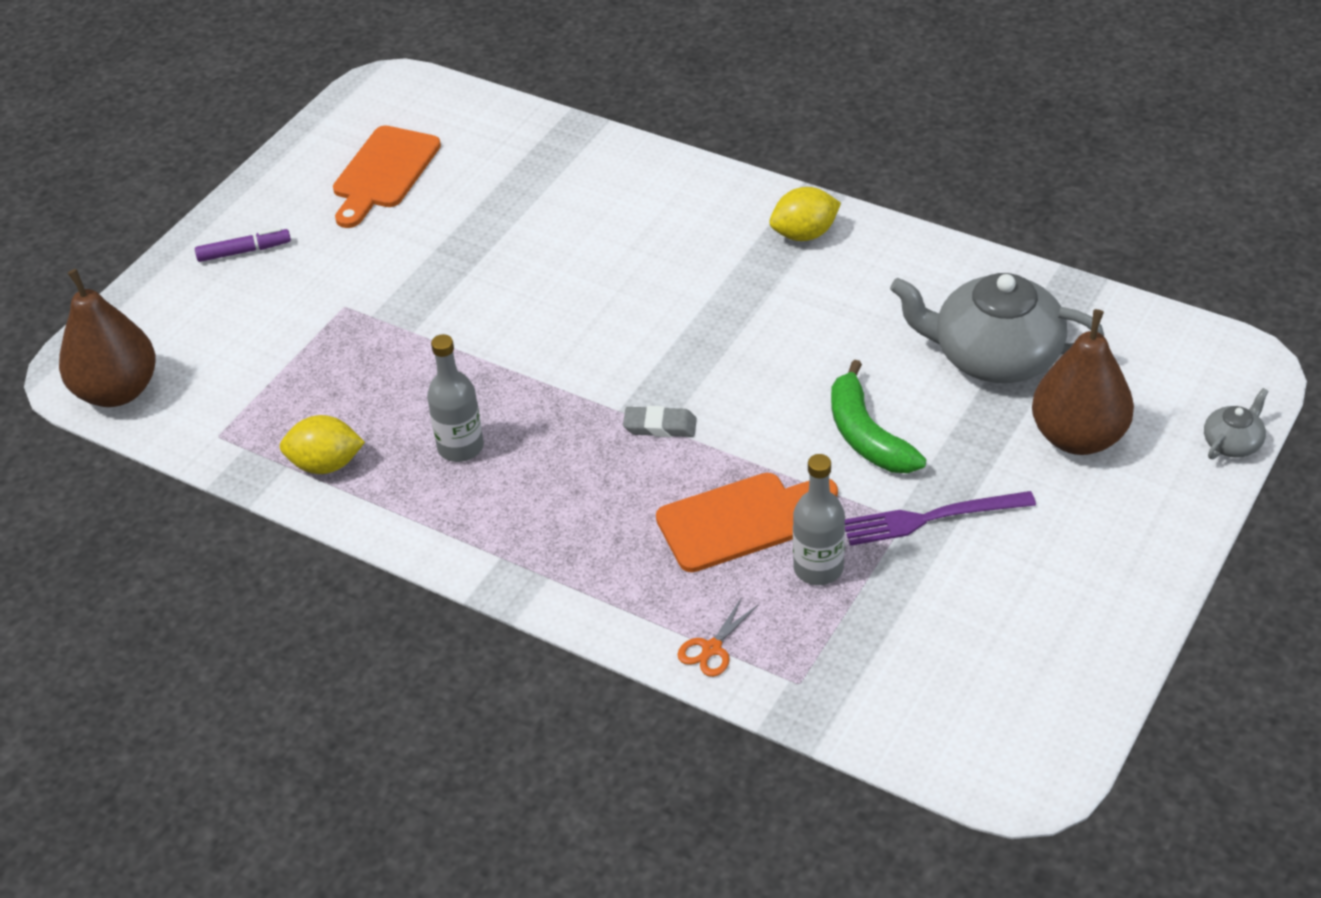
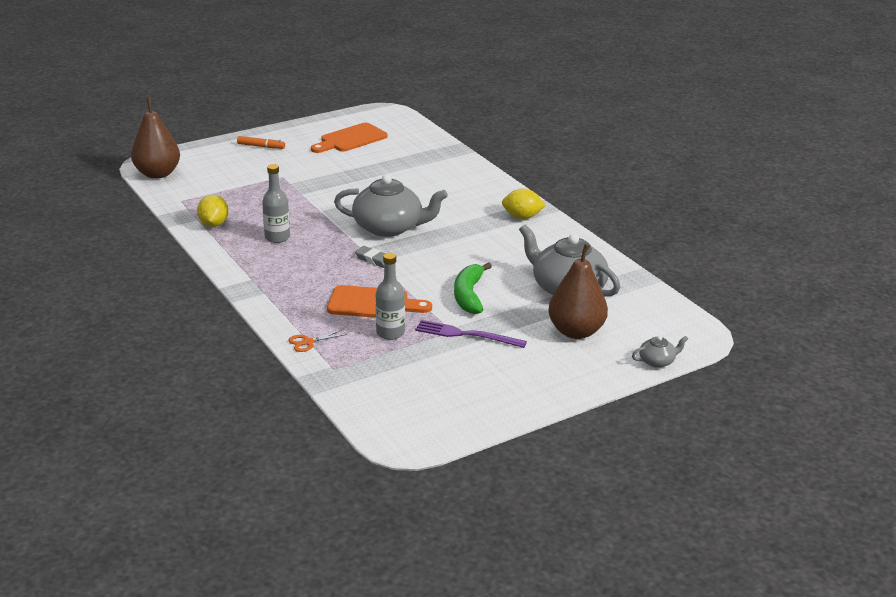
camera: 25 degrees right, 15 degrees down
purple marker [195,228,291,262] -> orange marker [237,136,285,149]
yellow lemon [280,415,365,474] -> yellow lemon turned 60 degrees clockwise [197,195,229,227]
none -> grey teapot [334,175,448,237]

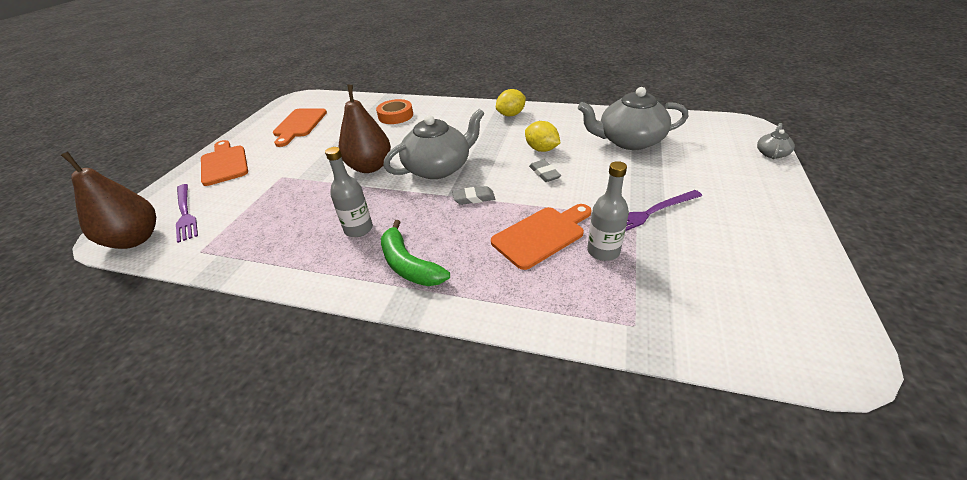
camera: 40 degrees left, 10 degrees up
yellow lemon [197,195,229,227] -> yellow lemon moved to [525,121,560,152]
orange marker [237,136,285,149] -> orange cutting board [201,140,248,186]
orange scissors [288,330,347,352] -> none
green banana [454,262,492,314] -> green banana moved to [381,220,450,286]
brown pear [548,244,608,339] -> brown pear moved to [339,85,391,173]
none -> purple fork [176,184,198,243]
none -> orange tape [376,99,413,124]
none -> grey eraser [529,160,561,182]

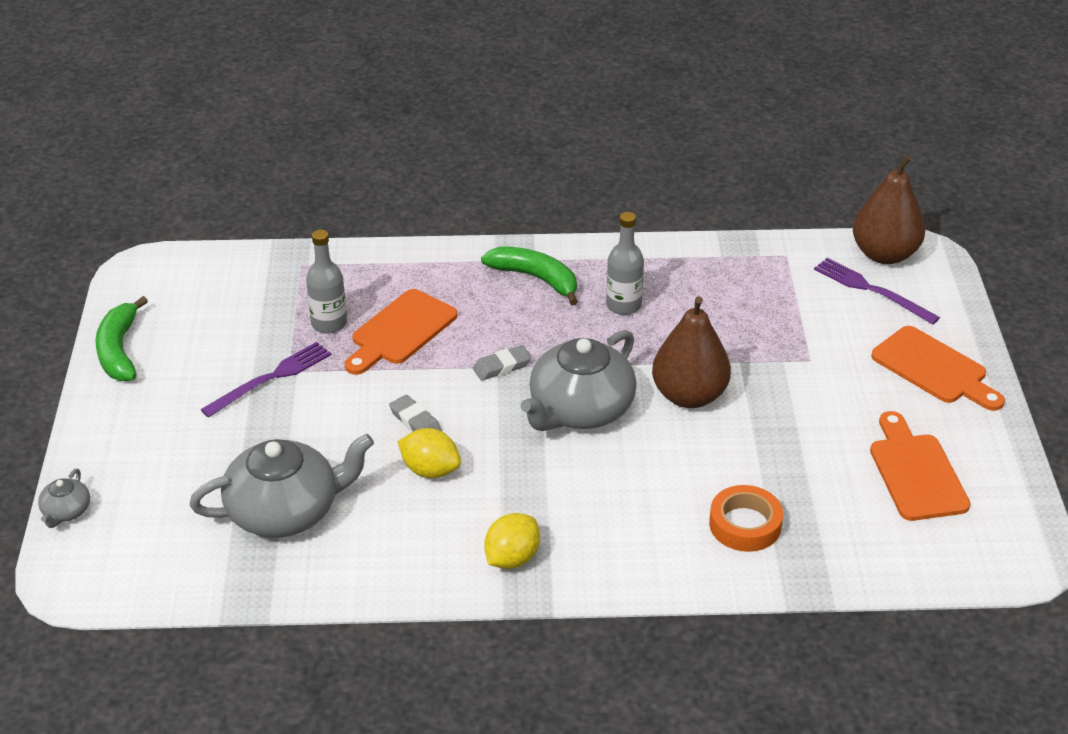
camera: 160 degrees right, 0 degrees up
none -> green banana [95,296,148,381]

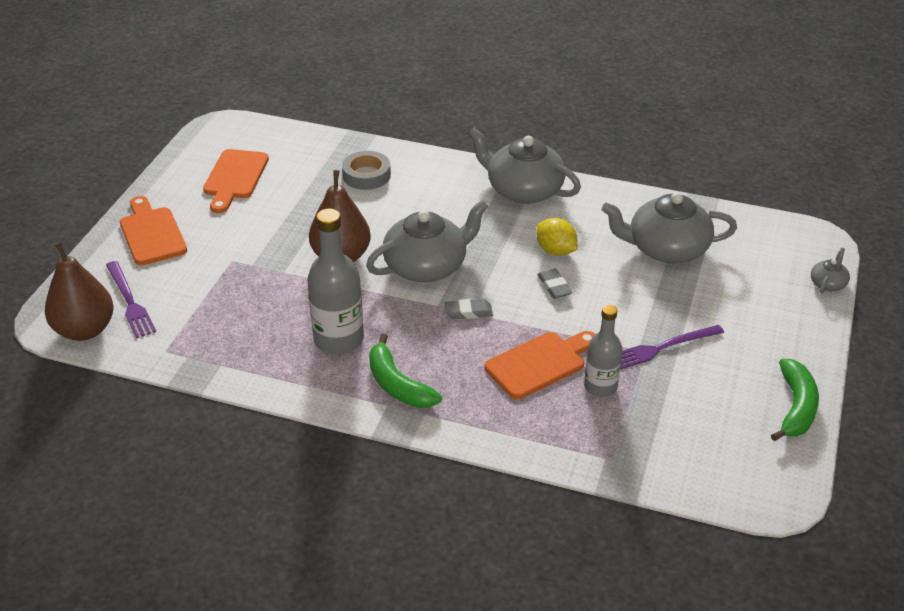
camera: 160 degrees left, 0 degrees up
yellow lemon [484,513,540,569] -> grey teapot [468,127,581,204]
grey bottle [606,212,644,315] -> grey bottle [307,209,364,354], size x1.57
orange tape [709,485,783,552] -> grey tape [342,151,391,190]

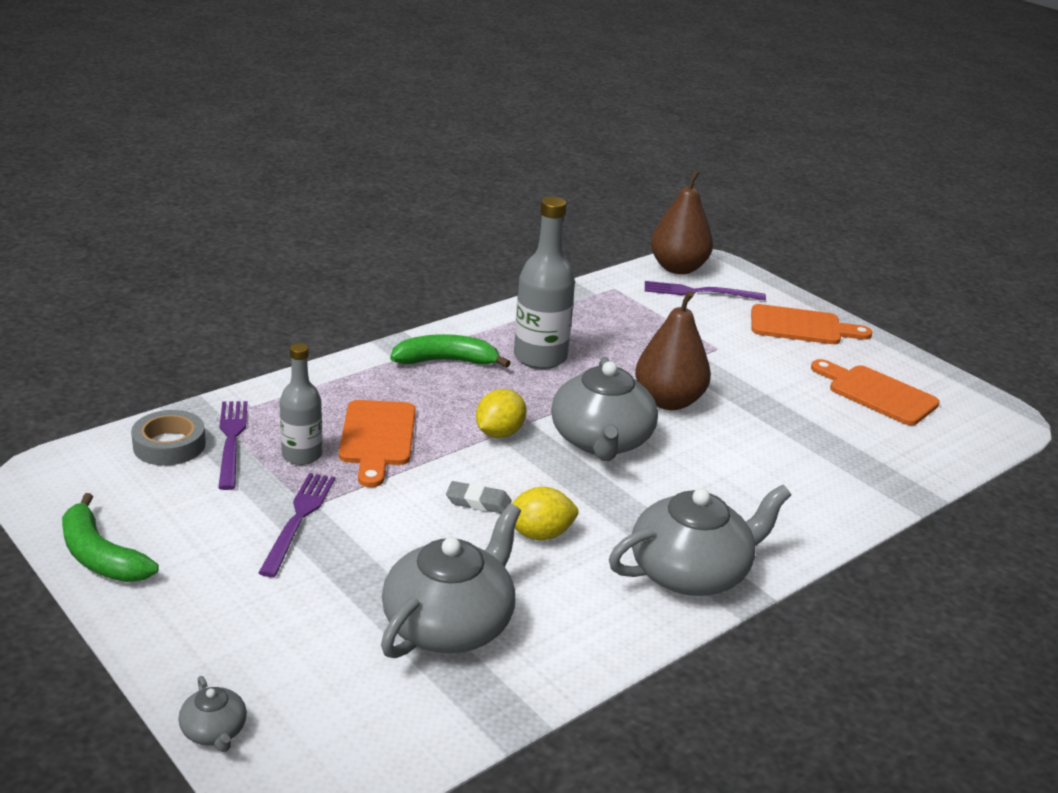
camera: 120 degrees right, 10 degrees down
grey tape [342,151,391,190] -> grey tape moved to [131,410,206,466]
grey eraser [444,299,493,319] -> yellow lemon [476,389,526,438]
none -> purple fork [218,401,248,490]

